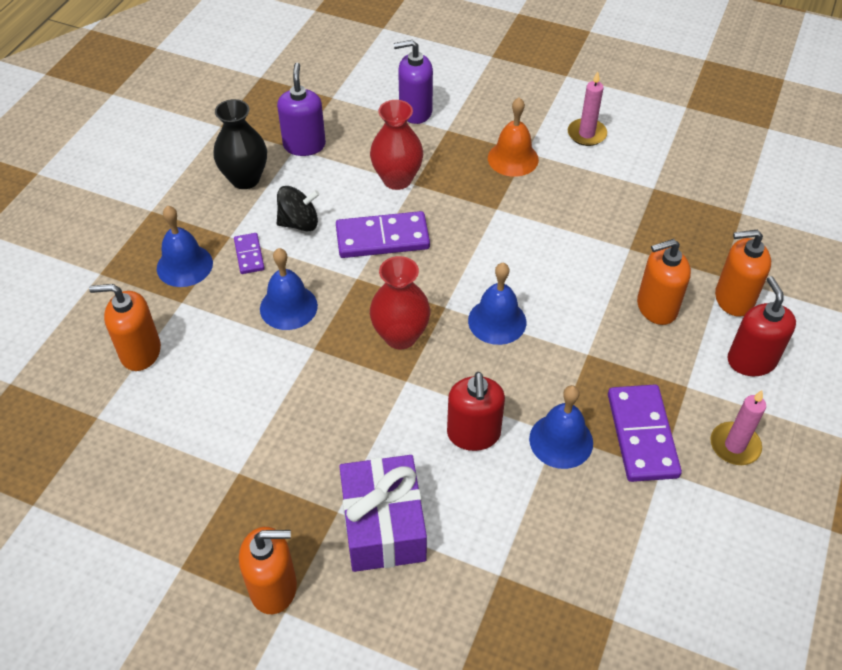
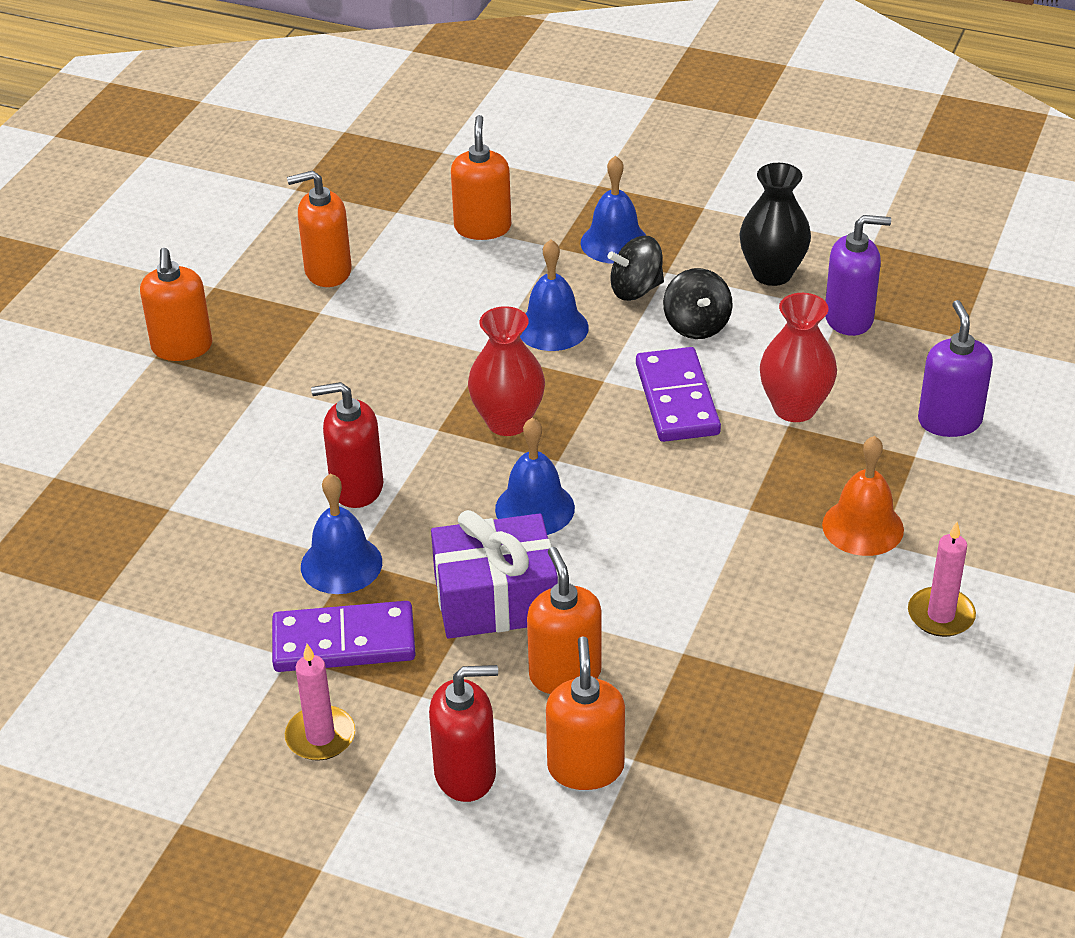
camera: 90 degrees right, 10 degrees down
purple domino [234,233,265,274] -> black spinning top [607,236,664,301]
purple gift [339,455,427,572] -> purple gift moved to [431,510,558,639]
none -> orange soap dispenser [287,170,352,287]

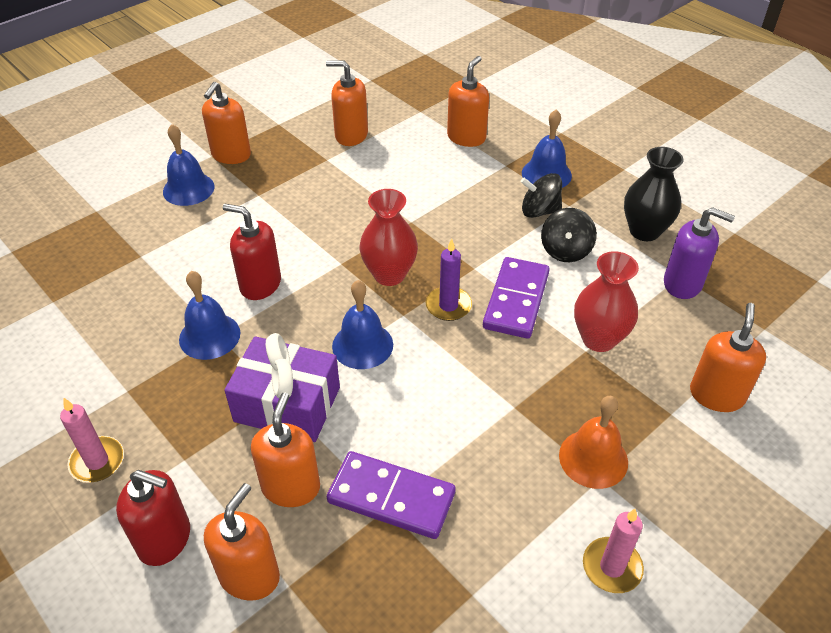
camera: 25 degrees right, 5 degrees up
purple domino [272,601,416,672] -> purple domino moved to [327,451,456,539]
blue bell [520,239,589,351] -> blue bell moved to [163,124,215,206]
purple soap dispenser [918,300,993,437] -> orange soap dispenser [690,303,766,412]
none -> purple candle [426,239,472,321]

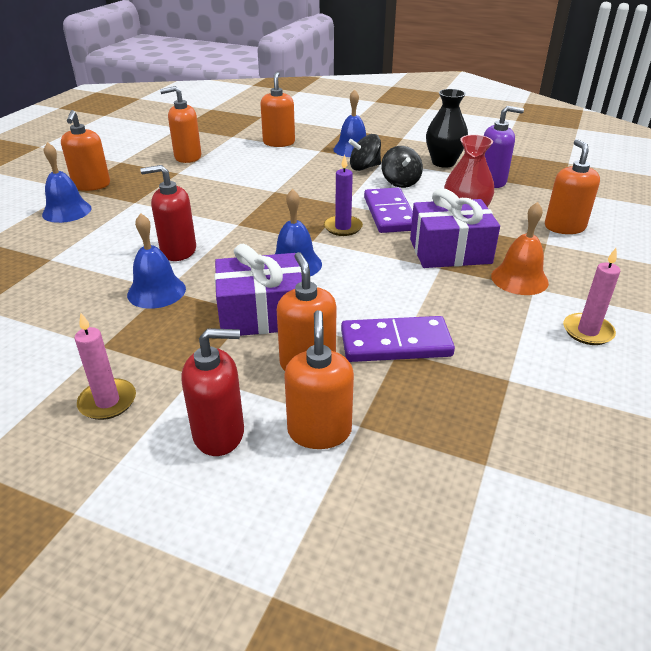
camera: 25 degrees left, 10 degrees down
red vase [359,189,418,286] -> none
none -> purple gift [410,188,500,268]

